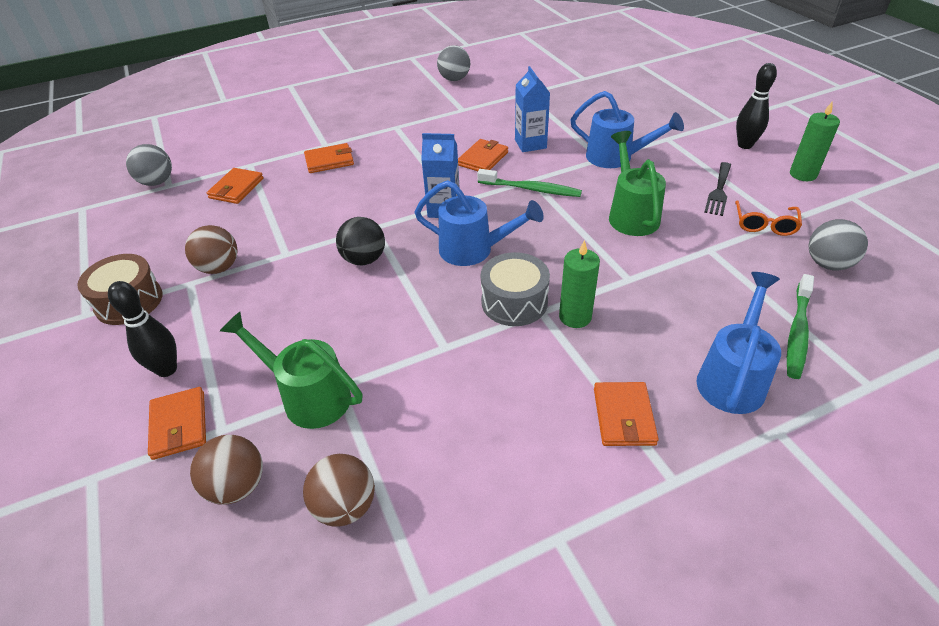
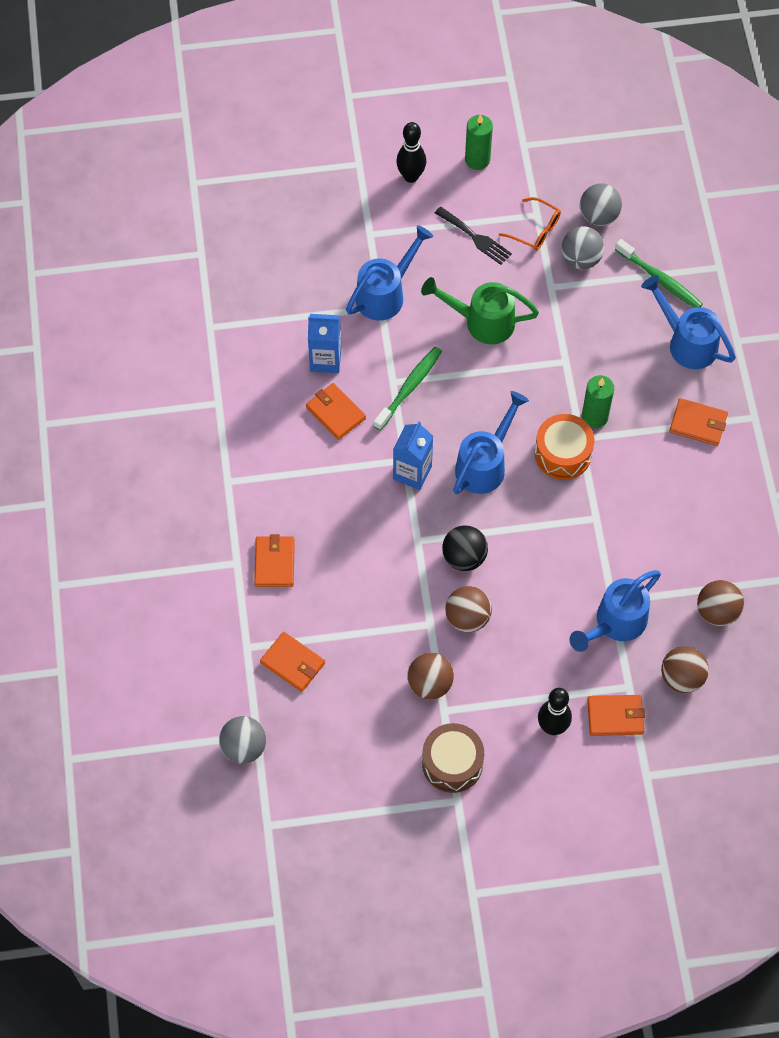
camera: 75 degrees left, 20 degrees up
green watering can [220,312,363,429] -> blue watering can [570,570,661,652]
grey ball [437,45,470,81] -> grey ball moved to [561,226,604,269]
grey drum [481,252,550,326] -> orange drum [535,414,594,480]
none -> brown ball [445,586,492,632]

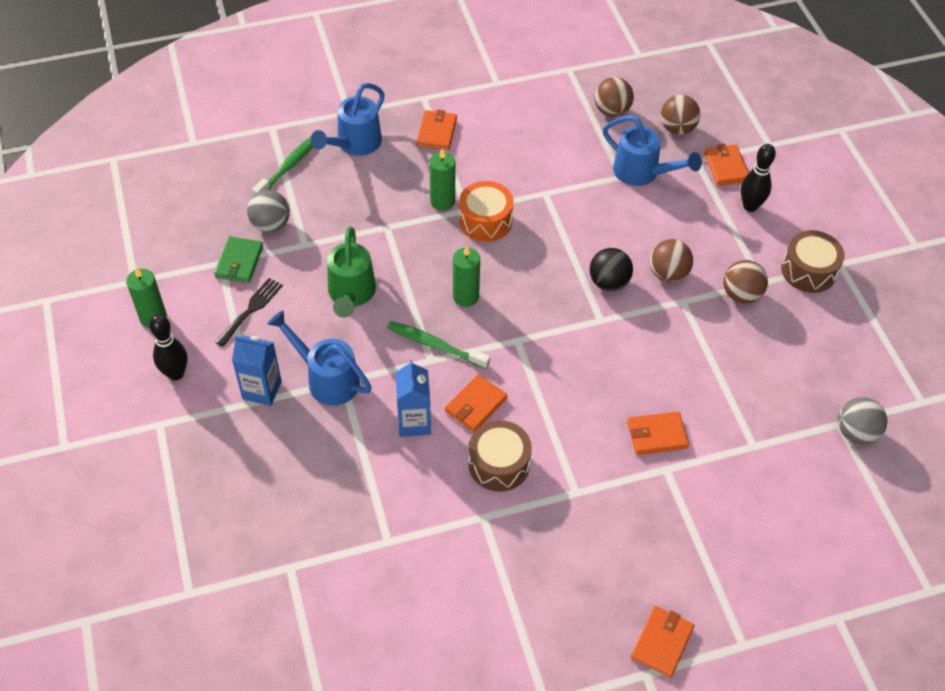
camera: 100 degrees left, 10 degrees down
orange wallet [260,632,325,692] -> orange wallet moved to [631,606,694,678]
blue carton [393,421,433,490] -> blue carton moved to [232,335,282,406]
blue watering can [453,391,529,494] -> none
orange glasses [499,197,561,251] -> green wallet [214,237,263,283]
grey ball [580,183,622,226] -> none
none -> green candle [453,246,480,307]
none -> brown drum [469,420,532,492]

